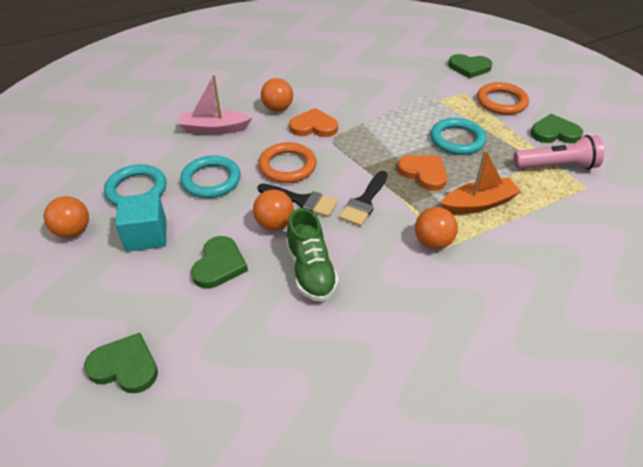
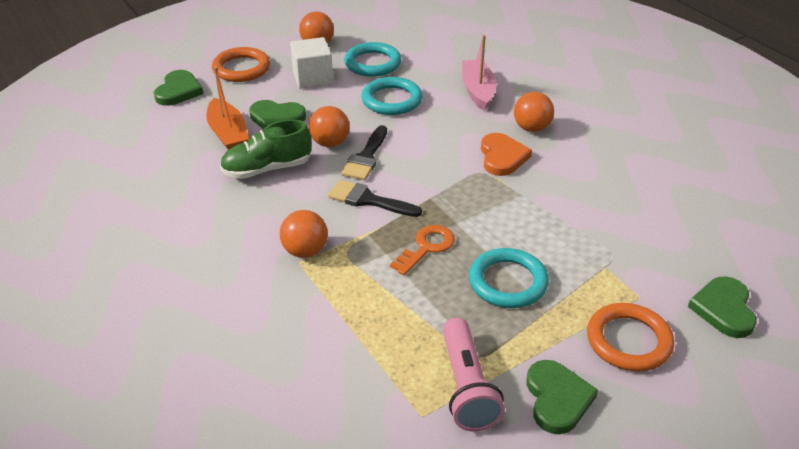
camera: 85 degrees right, 5 degrees down
turquoise cube [115,193,167,252] -> white cube [290,37,333,89]
orange ring [258,142,317,183] -> orange ring moved to [212,47,270,82]
orange heart [398,155,447,191] -> orange key [390,225,455,275]
orange boat [441,150,522,214] -> orange boat moved to [207,67,249,150]

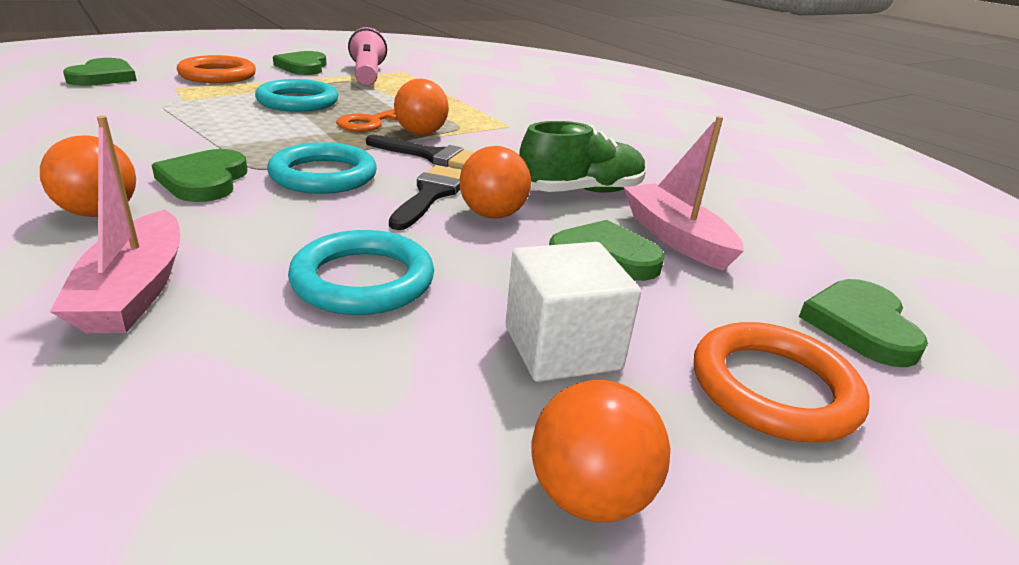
camera: 175 degrees right, 10 degrees down
orange boat [207,67,249,150] -> pink boat [624,116,744,271]
orange ball [280,210,328,258] -> orange ball moved to [394,79,449,135]
turquoise ring [344,42,401,77] -> turquoise ring moved to [267,142,377,194]
orange heart [481,133,532,176] -> green heart [152,149,247,202]

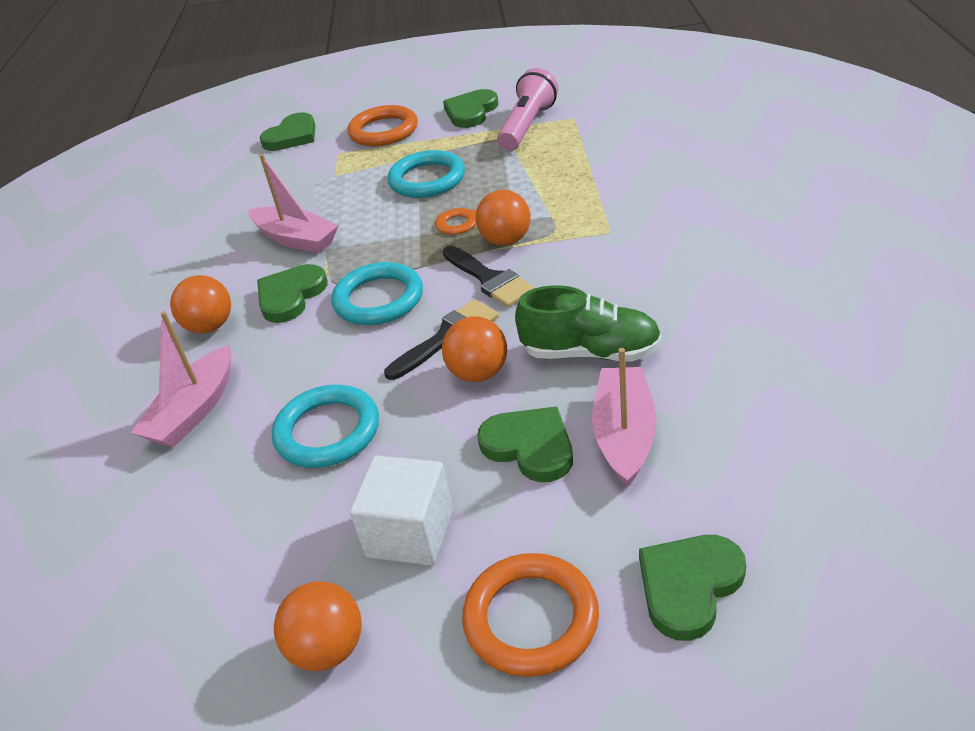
camera: 40 degrees right, 10 degrees up
none -> pink boat [248,154,339,253]

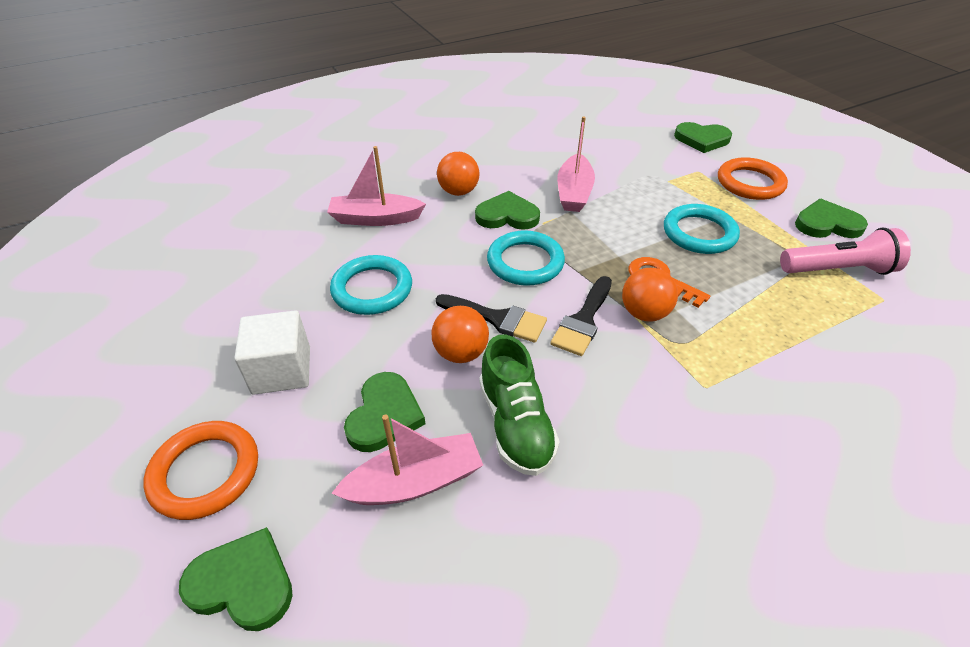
camera: 60 degrees right, 5 degrees up
orange ball [274,581,362,671] -> none

